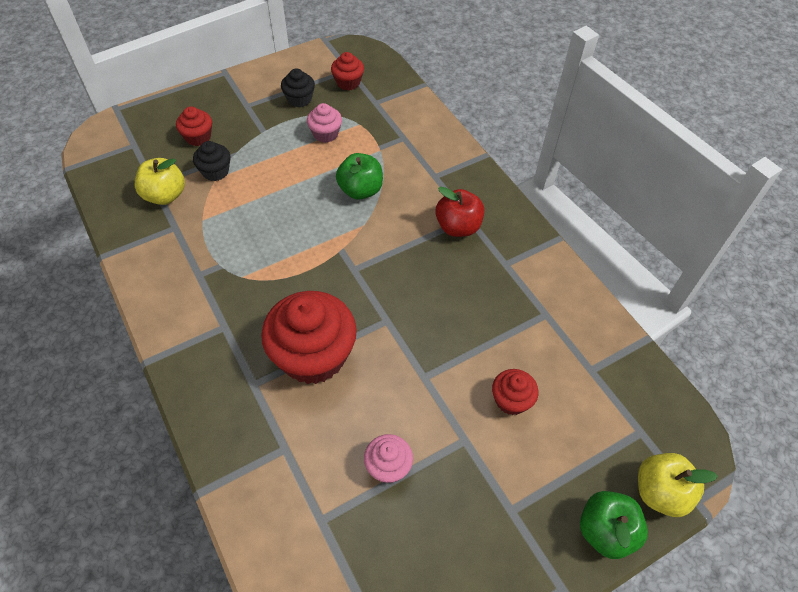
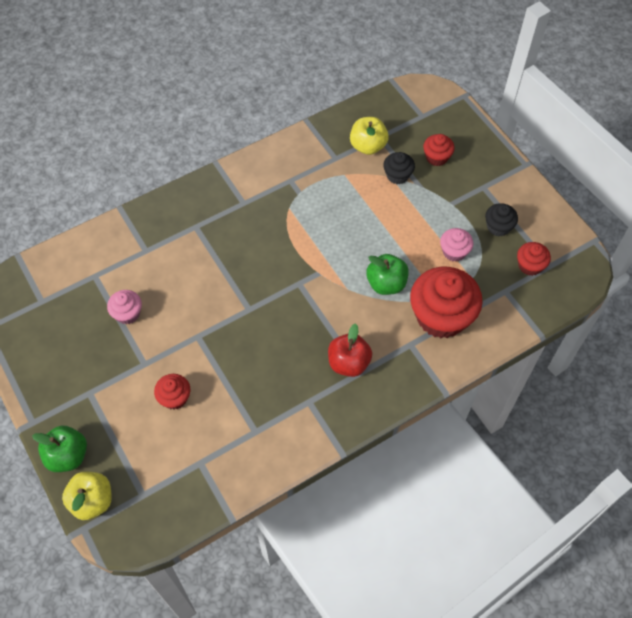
camera: 90 degrees right, 5 degrees up
red cupcake [261,291,357,384] -> red cupcake moved to [410,267,483,338]

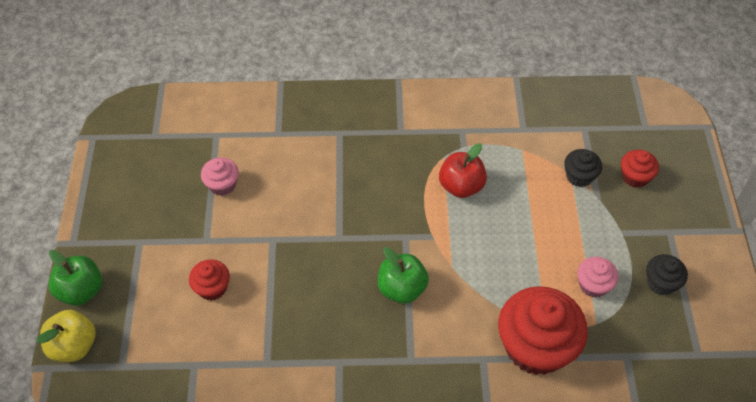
camera: 30 degrees right, 5 degrees down
red apple [328,323,372,377] -> red apple moved to [439,143,487,198]
yellow apple [350,117,389,155] -> none
green apple [366,254,409,295] -> green apple moved to [378,247,429,304]
red cupcake [517,242,551,276] -> none

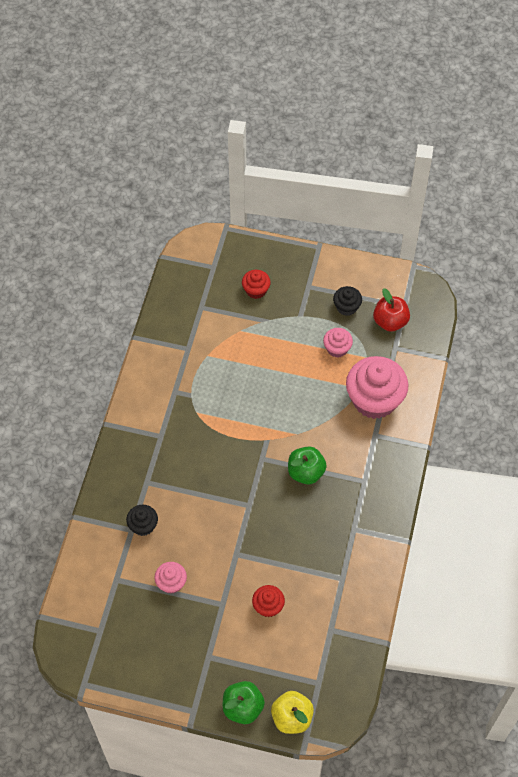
camera: 75 degrees left, 5 degrees up
red apple [439,143,487,198] -> red apple moved to [373,288,410,332]
red cupcake [498,286,588,375] -> pink cupcake [346,356,408,419]
black cupcake [564,149,602,187] -> black cupcake moved to [126,505,158,536]

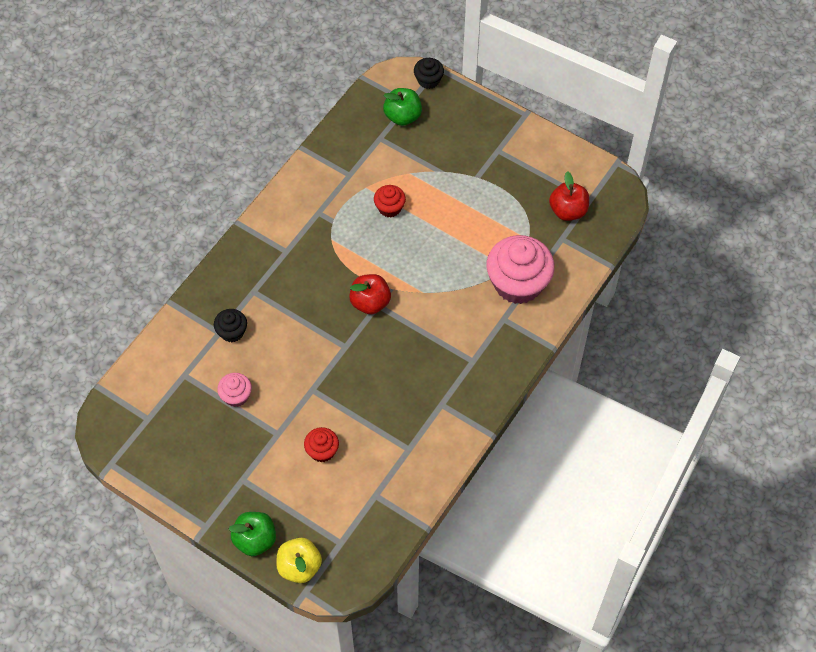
camera: 20 degrees right, 0 degrees up
red cupcake [242,270,271,299] -> red cupcake moved to [374,185,406,217]
green apple [288,446,327,485] -> green apple moved to [383,88,422,126]
pink cupcake [323,328,353,357] -> none
black cupcake [333,286,362,316] -> black cupcake moved to [414,58,444,89]
none -> red apple [349,274,391,314]

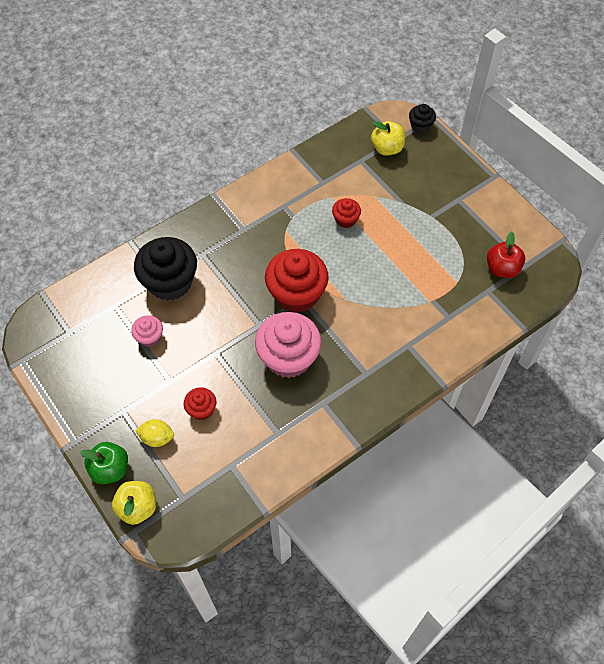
camera: 20 degrees right, 0 degrees up
black cupcake [214,309,247,342] -> black cupcake [134,237,197,301], size x2.05
red apple [349,274,391,314] -> red cupcake [265,249,329,313]
green apple [383,88,422,126] -> yellow apple [371,121,405,156]
pink cupcake [486,235,555,304] -> pink cupcake moved to [255,312,322,378]
none -> yellow lemon [135,419,174,447]

